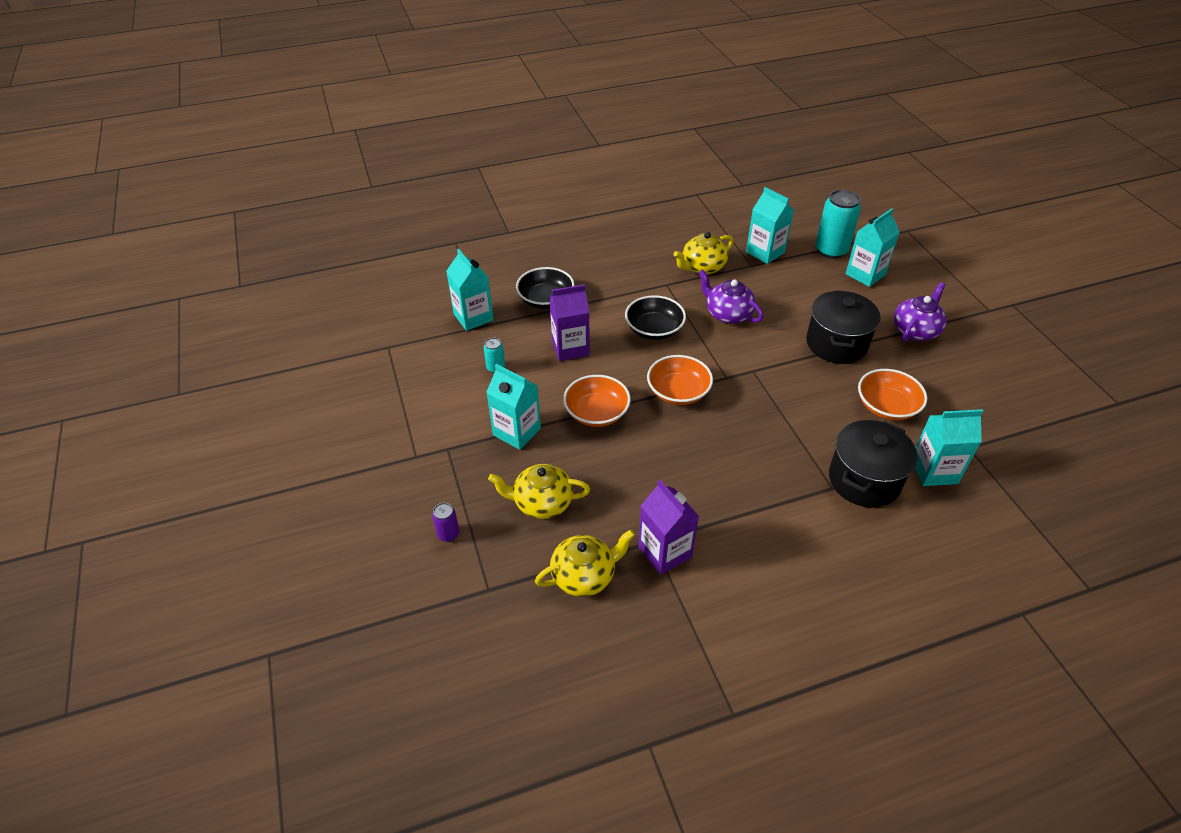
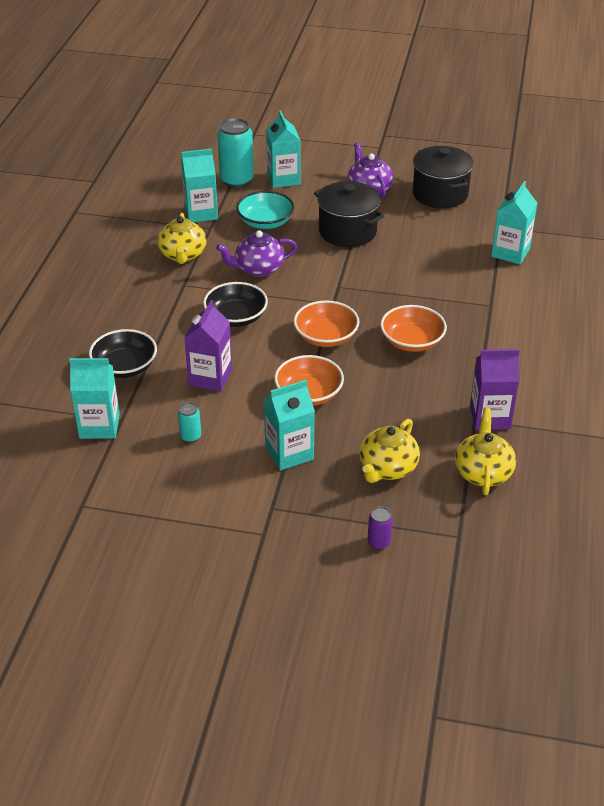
camera: 60 degrees left, 5 degrees down
black pot [829,420,917,508] -> black pot moved to [413,146,474,208]
orange bowl [858,369,927,420] -> orange bowl moved to [380,305,447,352]
none -> turquoise bowl [236,191,294,229]

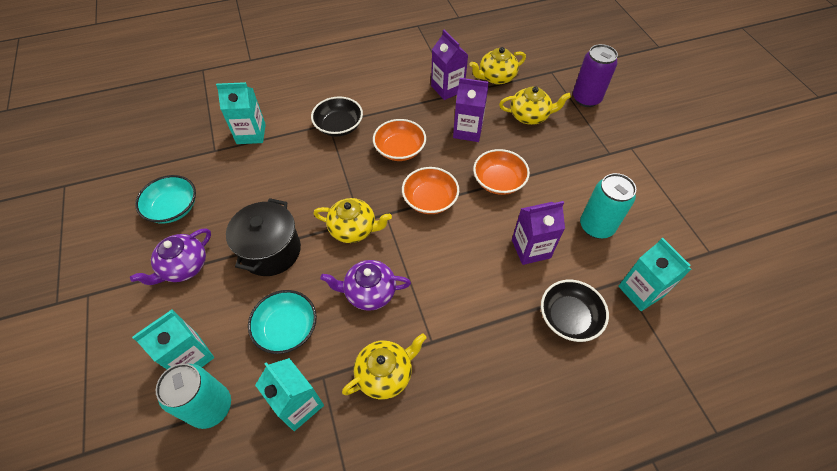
camera: 120 degrees left, 15 degrees up
turquoise can [178,402,201,443] -> turquoise can [580,173,636,239], size x2.07
black bowl [203,282,268,327] -> black bowl moved to [311,96,363,137]
purple teapot [216,230,297,277] -> purple teapot turned 135 degrees clockwise [320,260,411,311]
turquoise carton [264,380,315,470] -> none
purple can [368,507,393,550] -> purple can [573,44,618,107], size x2.07
black pot [413,146,474,208] -> turquoise bowl [135,175,196,224]
none -> yellow teapot [313,198,392,243]
none -> purple carton [453,78,489,142]

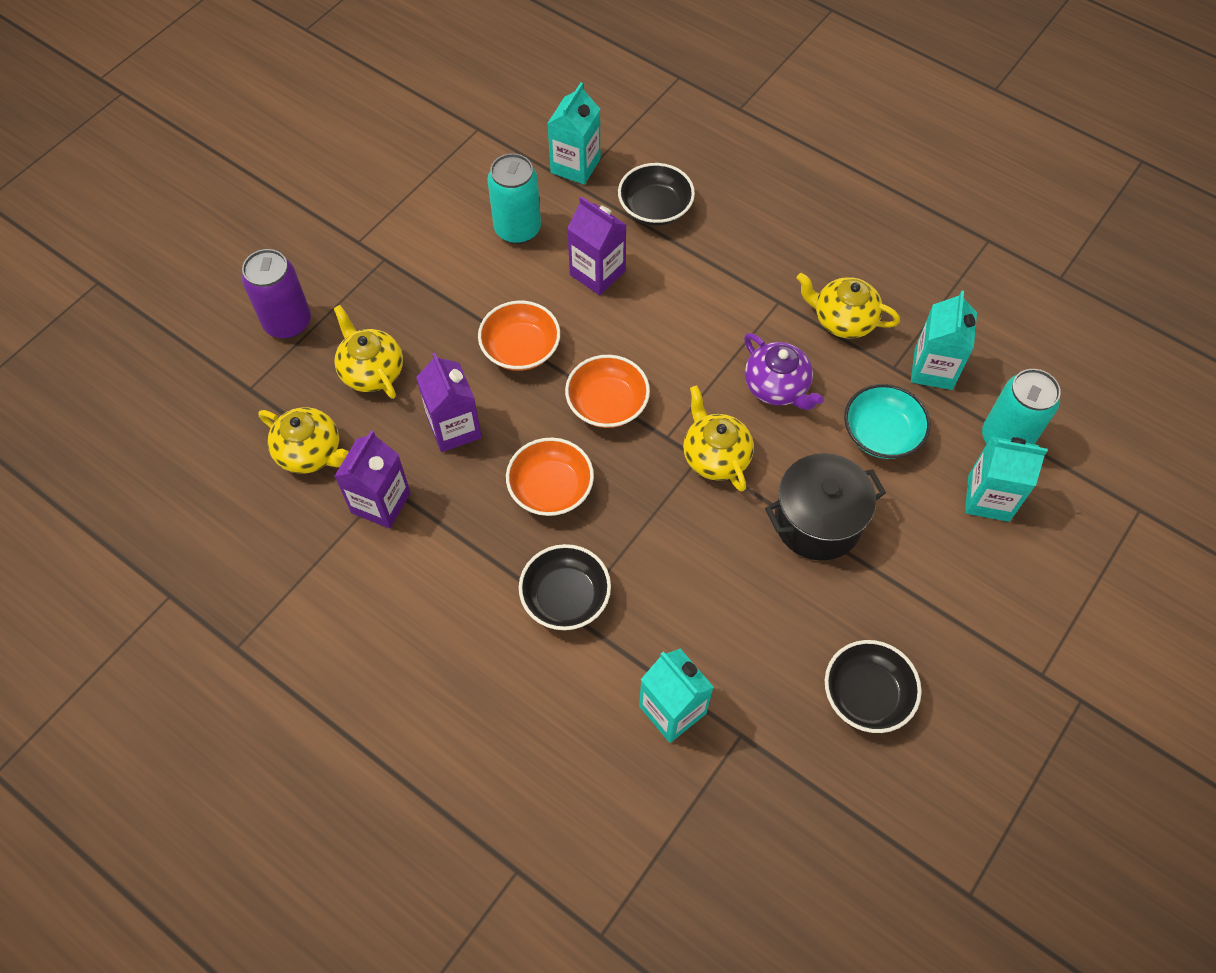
camera: 125 degrees left, 5 degrees up
purple teapot [130,228,211,285] -> none
turquoise bowl [135,175,196,224] -> black bowl [825,640,922,733]

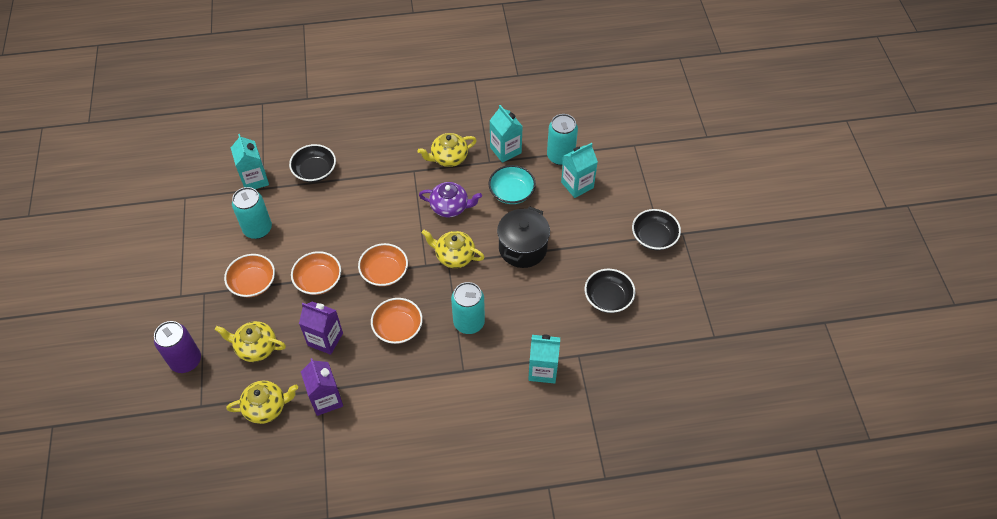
camera: 45 degrees left, 5 degrees down
black bowl [519,544,611,630] -> black bowl moved to [632,209,681,250]
purple carton [567,196,626,295] -> none
none -> orange bowl [224,254,275,297]
none -> turquoise can [451,282,485,334]

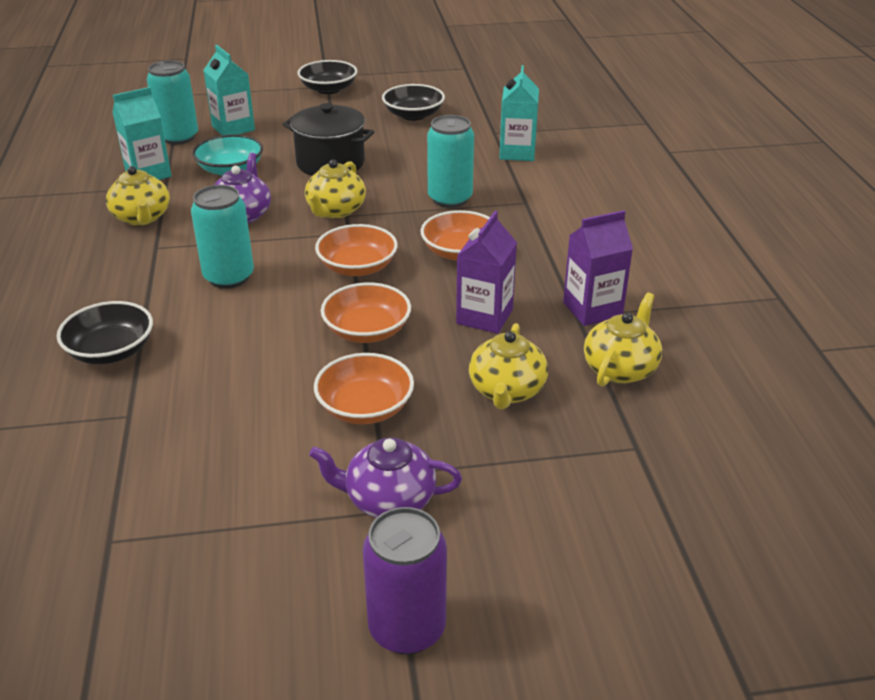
camera: 90 degrees left, 20 degrees down
purple can [154,321,201,373] -> purple can moved to [363,507,447,655]
yellow teapot [226,380,298,424] -> yellow teapot turned 45 degrees clockwise [584,293,662,387]
turquoise carton [231,134,269,189] -> none
turquoise can [232,187,272,239] -> turquoise can moved to [191,185,254,289]
none -> purple teapot [309,438,462,518]

